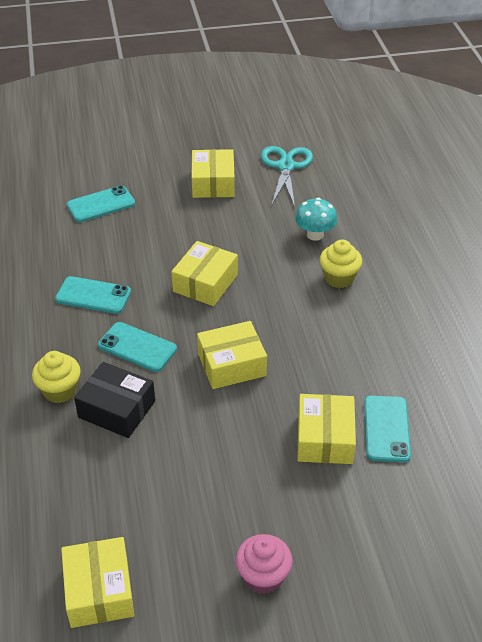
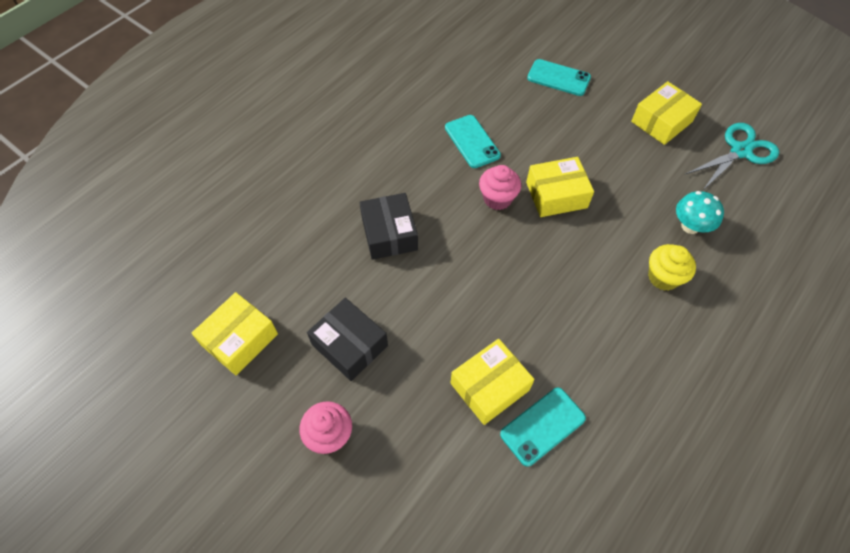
camera: 50 degrees right, 15 degrees up
yellow cupcake [32,351,81,403] -> none
turquoise phone [98,322,177,372] -> none
yellow box [197,321,267,389] -> none
none -> black box [307,298,388,381]
none -> pink cupcake [479,165,521,210]

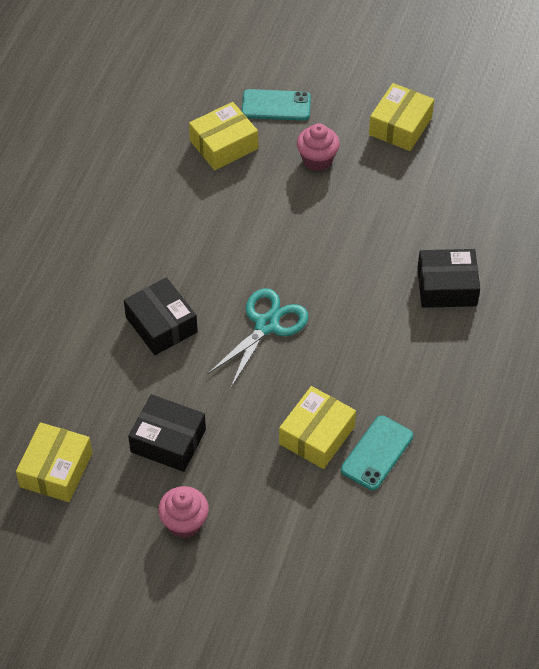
camera: 20 degrees left, 5 degrees down
turquoise phone [445,115,501,168] -> none
pink cupcake [479,165,521,210] -> pink cupcake moved to [297,124,340,171]
yellow box [526,157,594,217] -> yellow box moved to [189,102,258,170]
yellow cupcake [648,244,696,291] -> black box [417,249,480,308]
turquoise mushroom [676,191,724,234] -> none
turquoise scissors [685,123,779,190] -> turquoise scissors moved to [208,288,309,387]

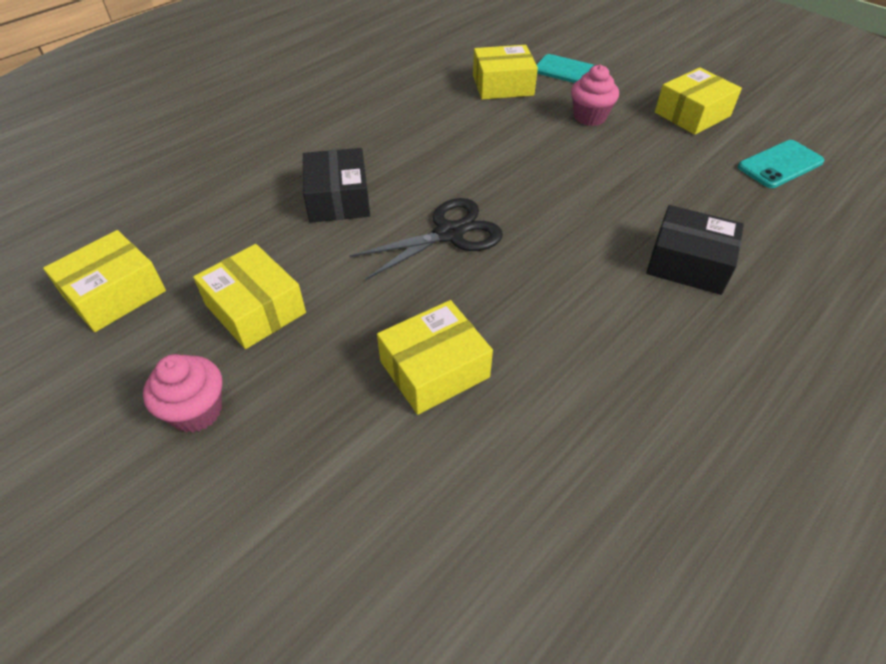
camera: 25 degrees right, 5 degrees down
black box [128,394,206,472] -> yellow box [193,244,306,349]
turquoise scissors [208,288,309,387] -> black scissors [350,198,503,280]
turquoise phone [341,416,413,490] -> turquoise phone moved to [738,140,824,188]

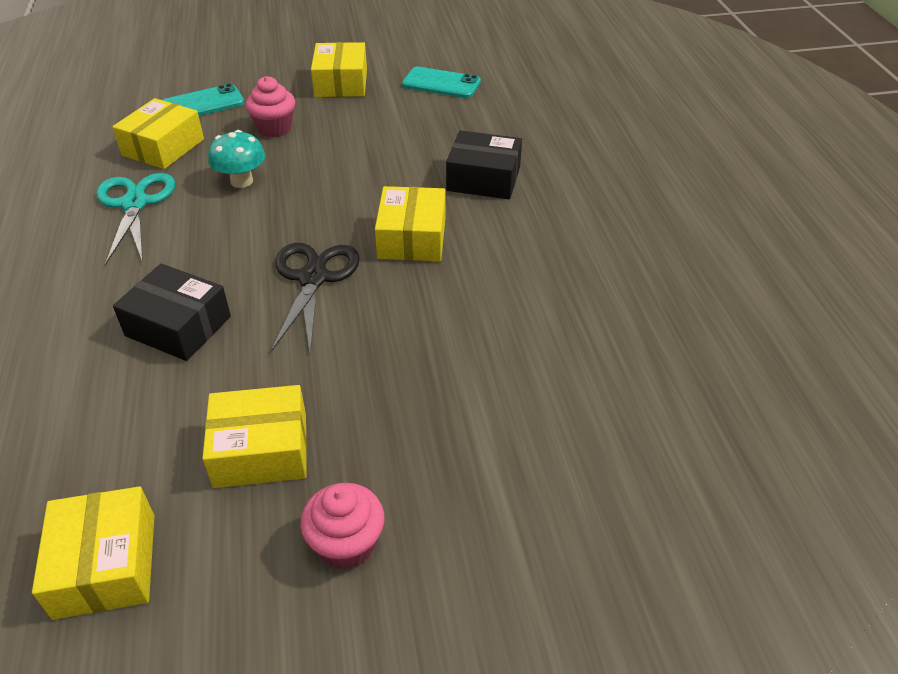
camera: 55 degrees left, 5 degrees down
yellow box [377,300,493,415] -> yellow box moved to [375,186,446,261]
black box [646,205,744,295] -> black box turned 45 degrees clockwise [446,130,522,199]
turquoise phone [738,140,824,188] -> turquoise phone turned 75 degrees counterclockwise [402,66,481,98]
none -> turquoise scissors [96,173,175,265]
none -> turquoise mushroom [208,130,265,188]

